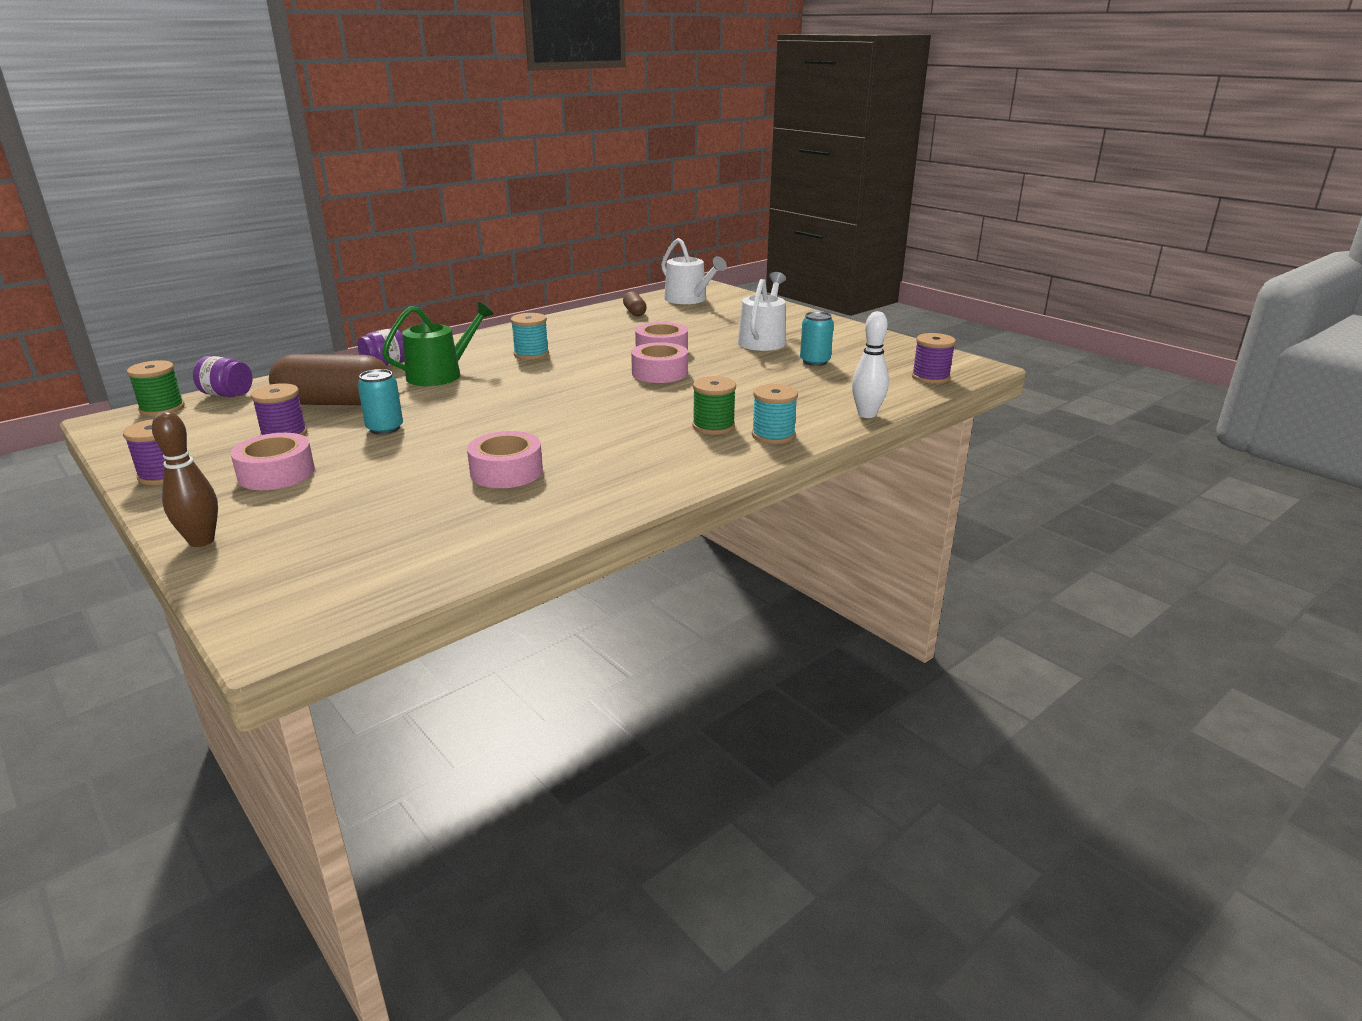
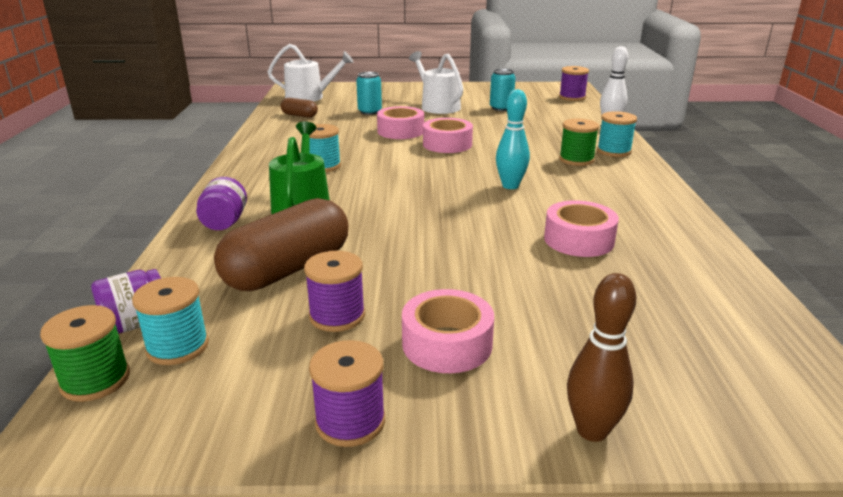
camera: 50 degrees left, 0 degrees up
turquoise can [358,369,403,435] -> turquoise can moved to [356,72,382,115]
none -> turquoise spool [132,277,209,365]
none -> turquoise bowling pin [496,89,530,189]

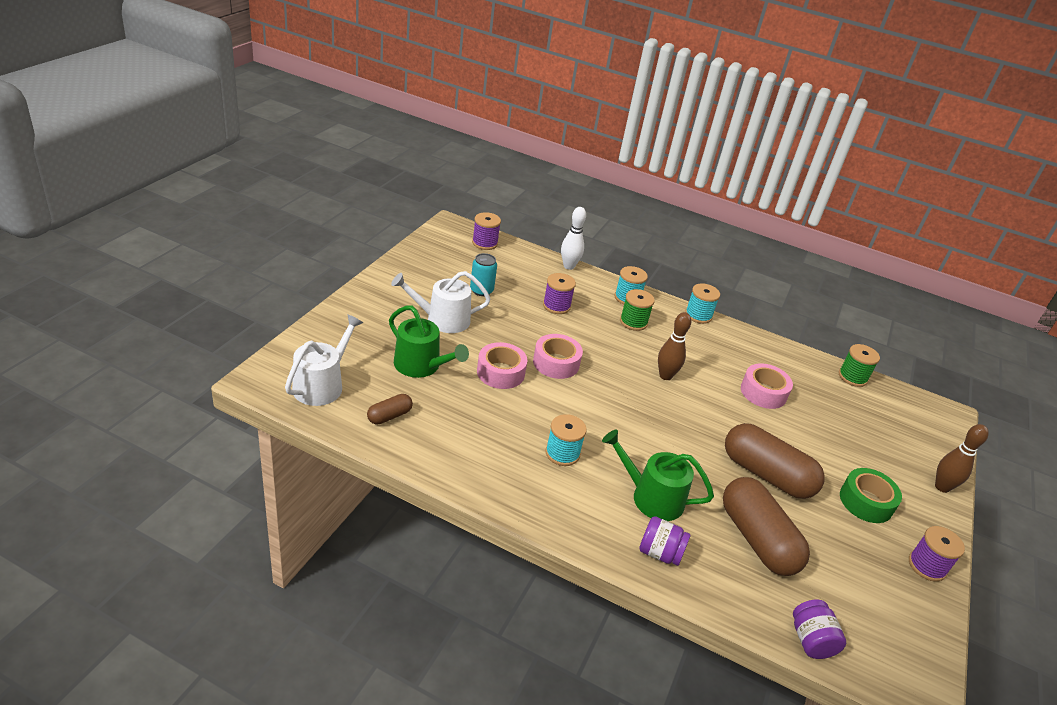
camera: 70 degrees left, 10 degrees up
green spool [40,305,130,402] -> green spool moved to [839,344,880,387]
turquoise spool [132,277,209,365] -> turquoise spool moved to [685,283,720,324]
purple spool [304,251,365,332] -> purple spool moved to [543,273,576,314]
turquoise can [356,72,382,115] -> green watering can [389,305,469,378]
pink tape [402,289,494,373] -> green tape [840,468,902,523]
turquoise bowling pin [496,89,530,189] -> brown bowling pin [658,312,691,380]
none -> brown capsule [725,423,825,499]

